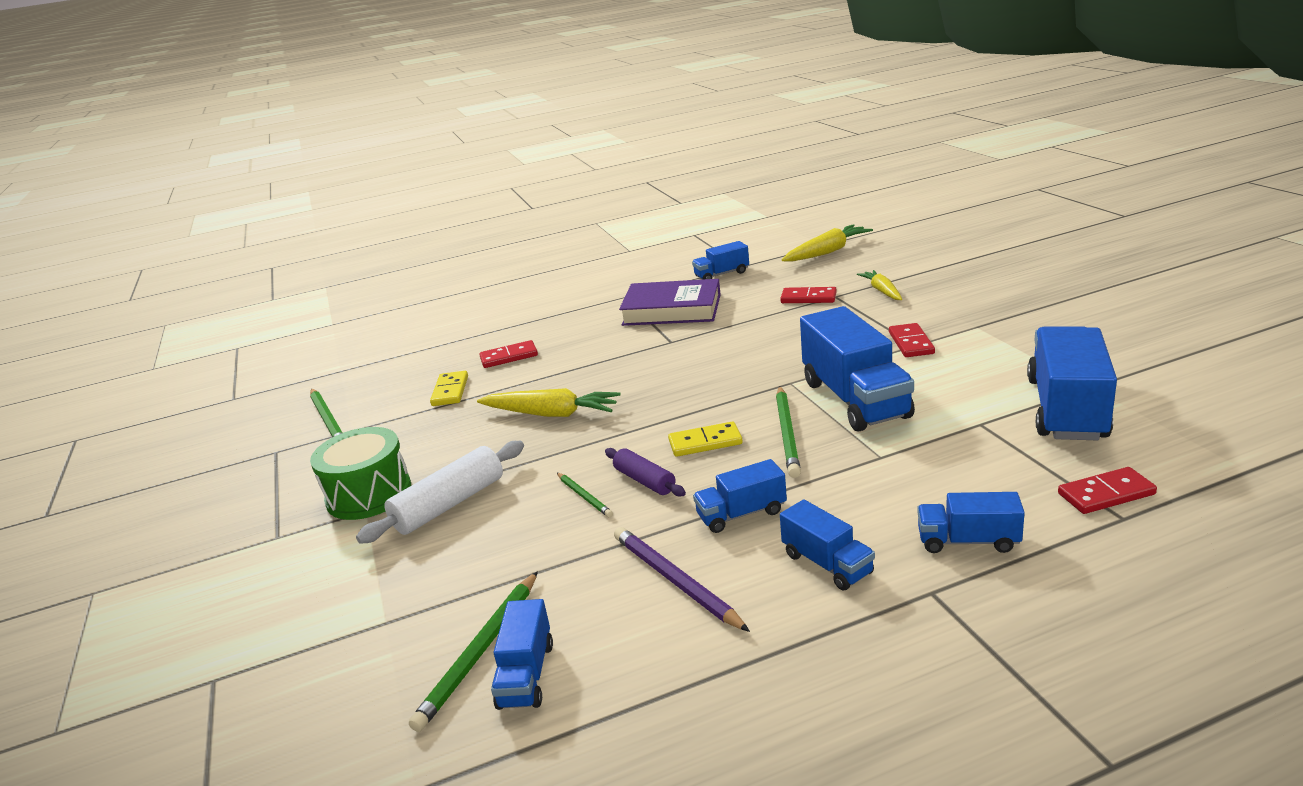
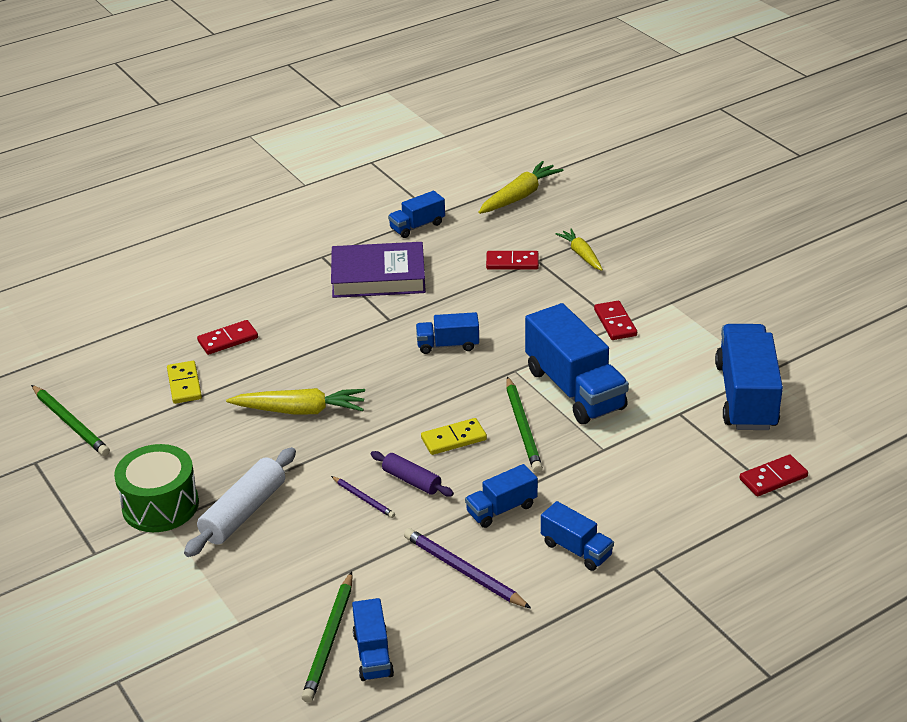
camera: 15 degrees left, 10 degrees up
green pencil [557,473,613,517] -> purple pencil [331,476,395,518]
blue truck [917,492,1025,553] -> blue truck moved to [416,312,479,354]

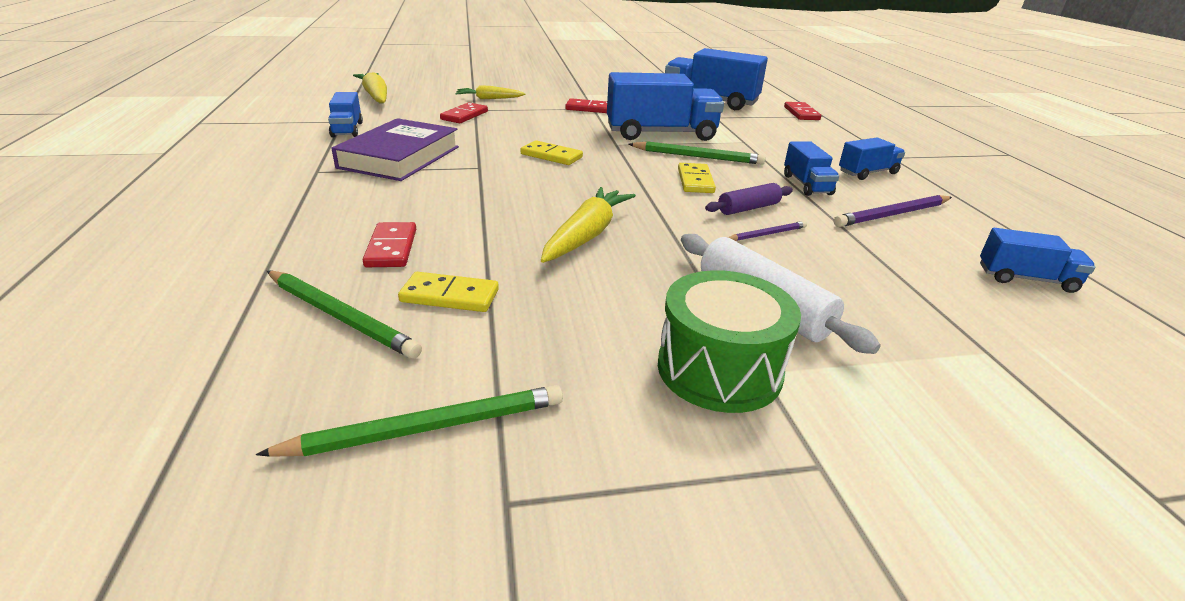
camera: 70 degrees left, 5 degrees down
green pencil [301,571,353,702] -> green pencil moved to [267,271,422,359]
blue truck [416,312,479,354] -> yellow domino [520,140,583,165]

